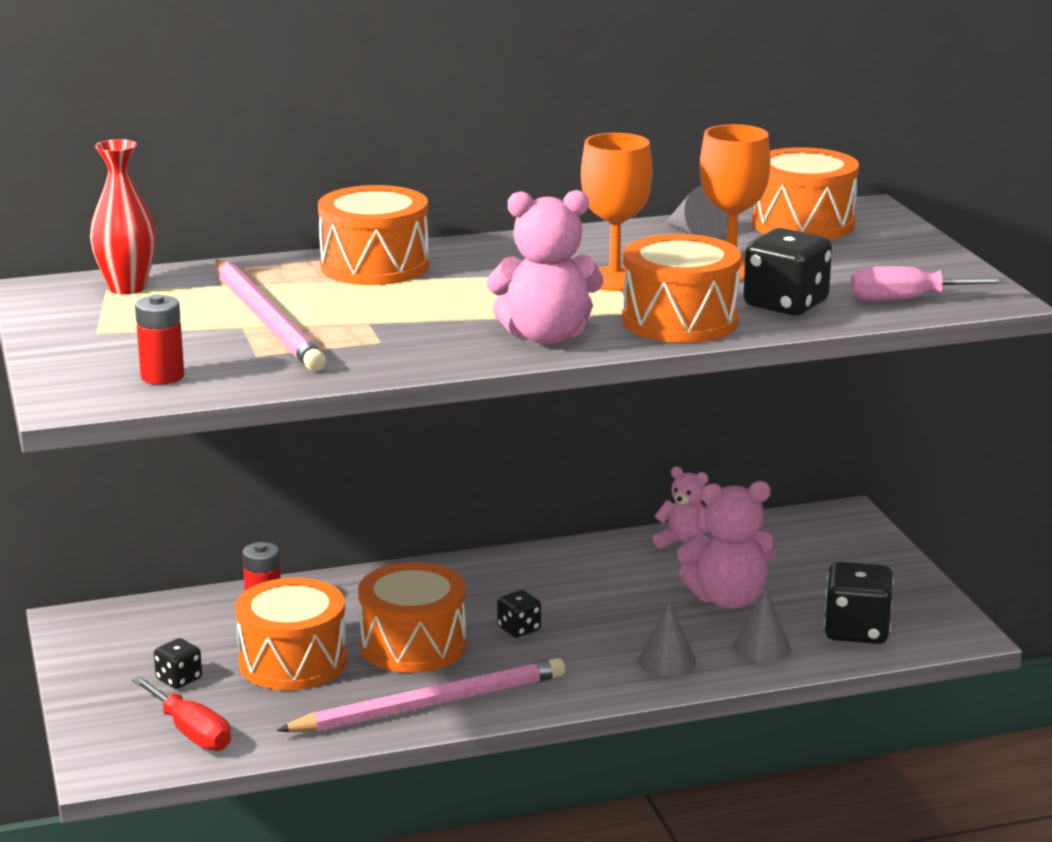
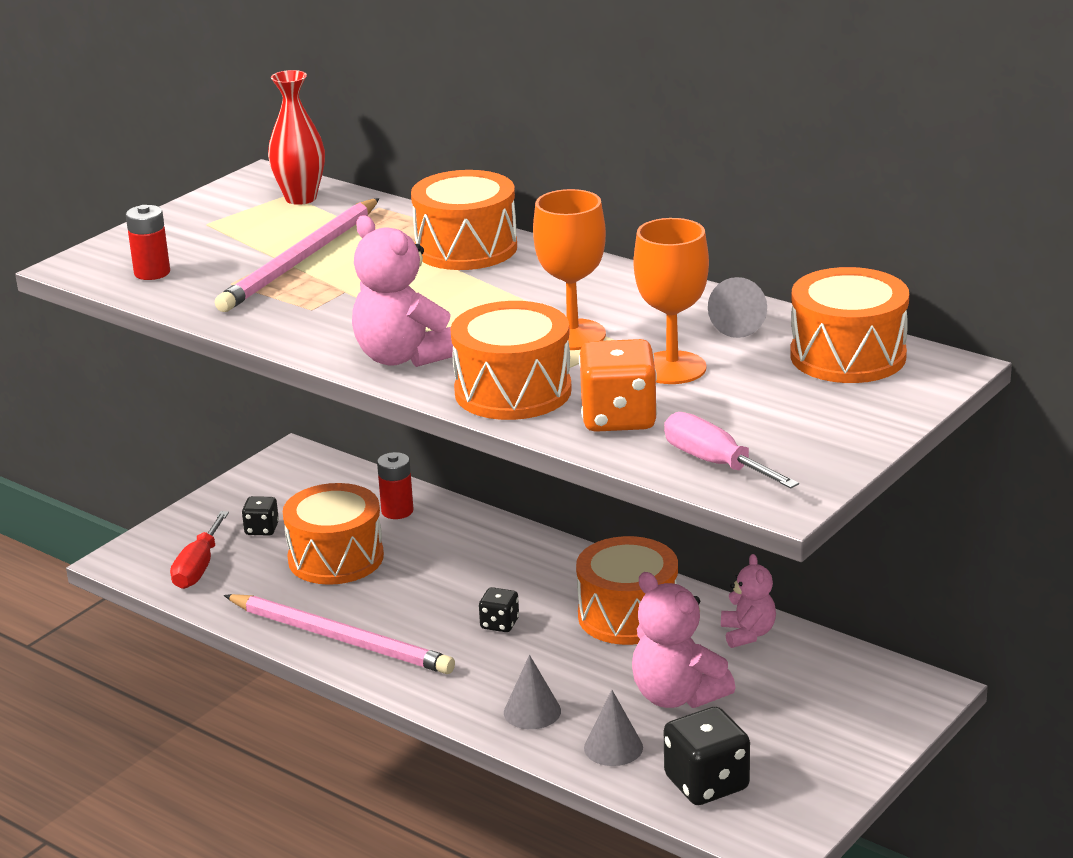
camera: 55 degrees right, 5 degrees up
orange drum [358,562,466,673] -> orange drum moved to [576,536,678,645]
black dice [743,228,832,316] -> orange dice [579,339,657,432]

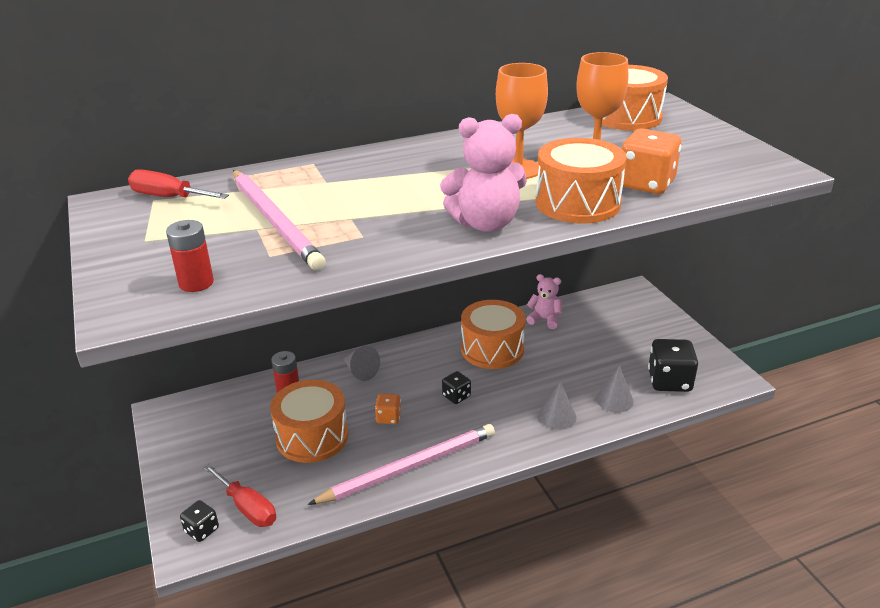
camera: 60 degrees left, 5 degrees up
black dice [242,496,279,536] -> black dice moved to [180,500,219,542]
red vase [268,70,325,205] -> red screwdriver [128,169,229,199]
orange drum [411,170,517,270] -> none
pink teddy bear [632,572,735,708] -> none
pink screwdriver [664,412,799,488] -> none
grey cone [708,277,767,338] -> grey cone moved to [343,346,380,381]
none -> orange dice [375,394,401,424]

